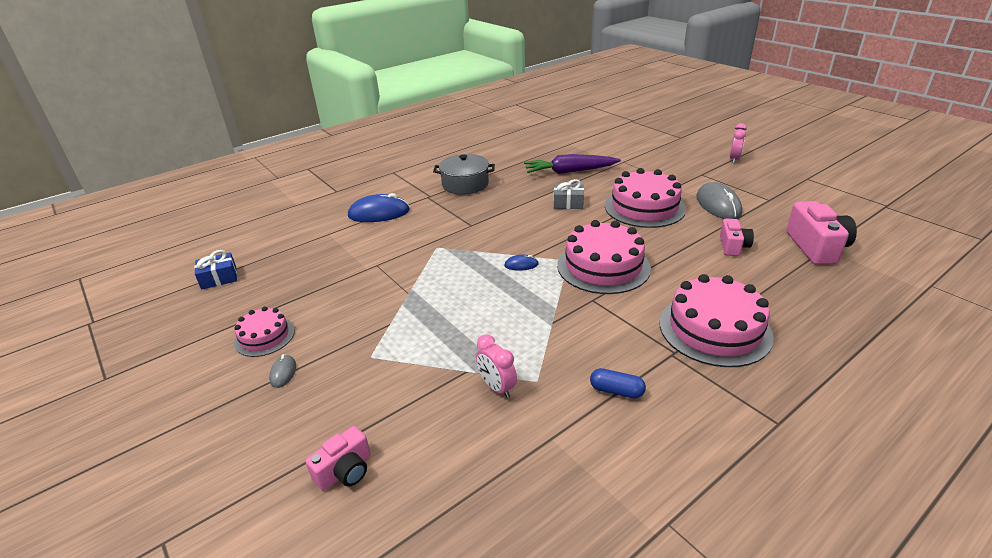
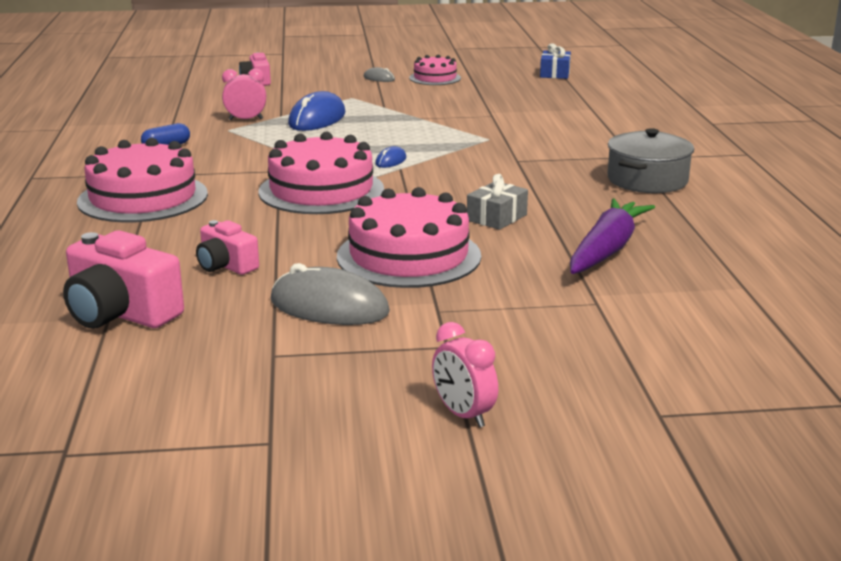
camera: 120 degrees right, 10 degrees down
blue mouse [348,193,410,222] -> blue mouse moved to [288,91,345,131]

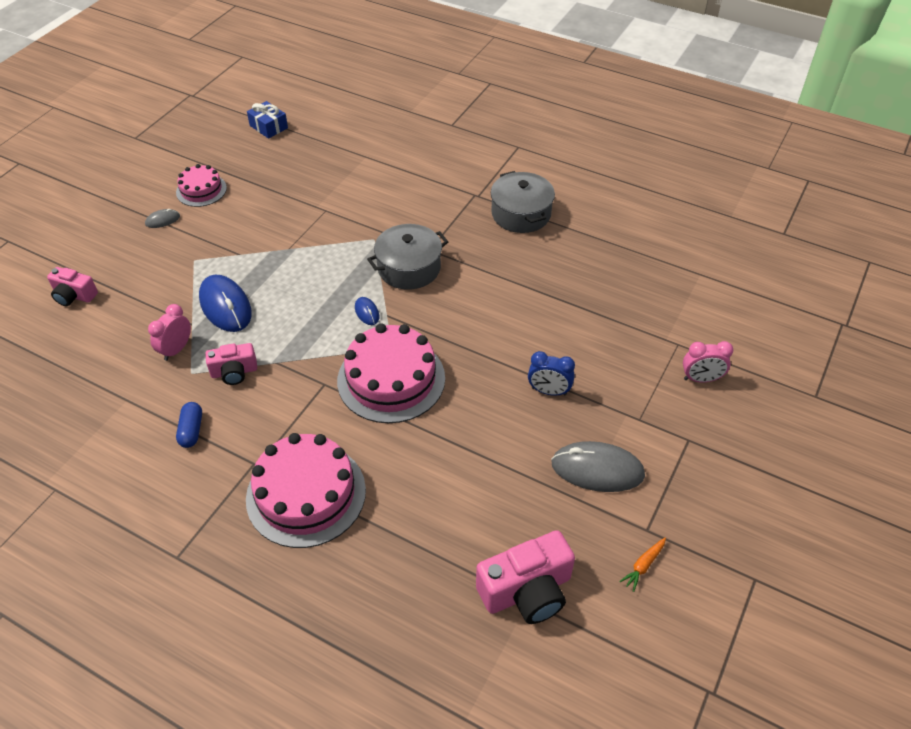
camera: 55 degrees left, 25 degrees up
pink camera [196,220,259,275] -> pink camera moved to [205,343,257,385]
grey mouse [271,263,390,325] -> grey mouse turned 45 degrees clockwise [551,441,645,492]
pink cake [337,187,481,288] -> blue clock [528,351,575,396]
pink clock [432,322,498,427] -> pink clock moved to [683,341,733,383]
grey gift [467,174,528,230] -> none
purple carrot [570,198,655,274] -> none
none -> grey pot [367,224,448,290]
none -> orange carrot [619,538,666,592]

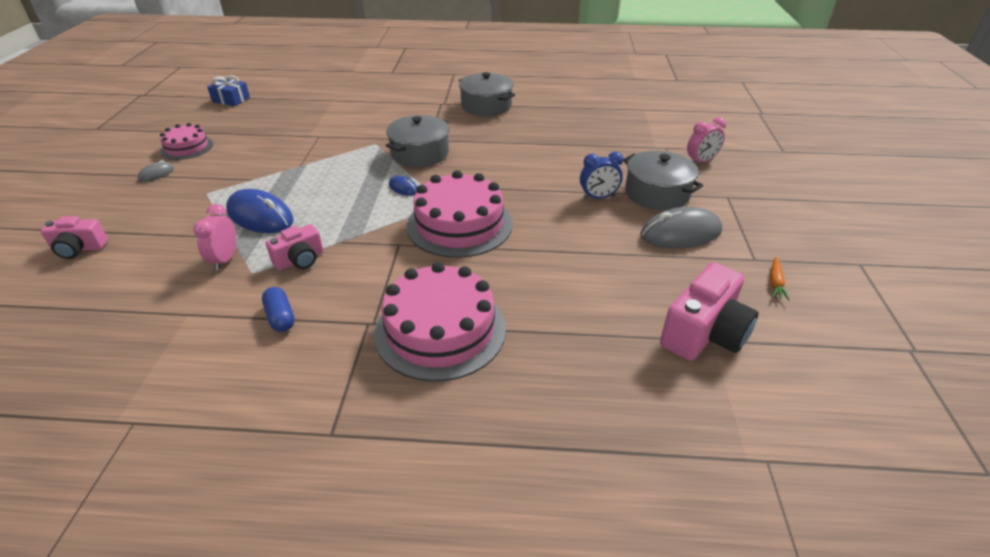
camera: 25 degrees left, 10 degrees down
none -> grey pot [623,151,703,210]

